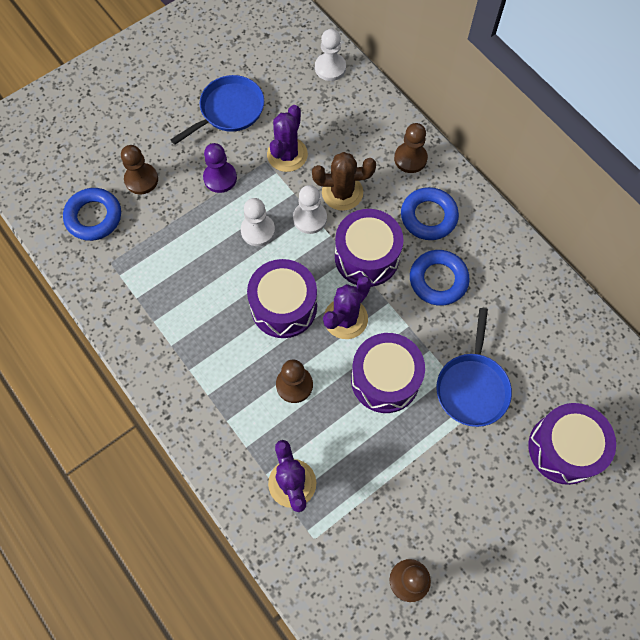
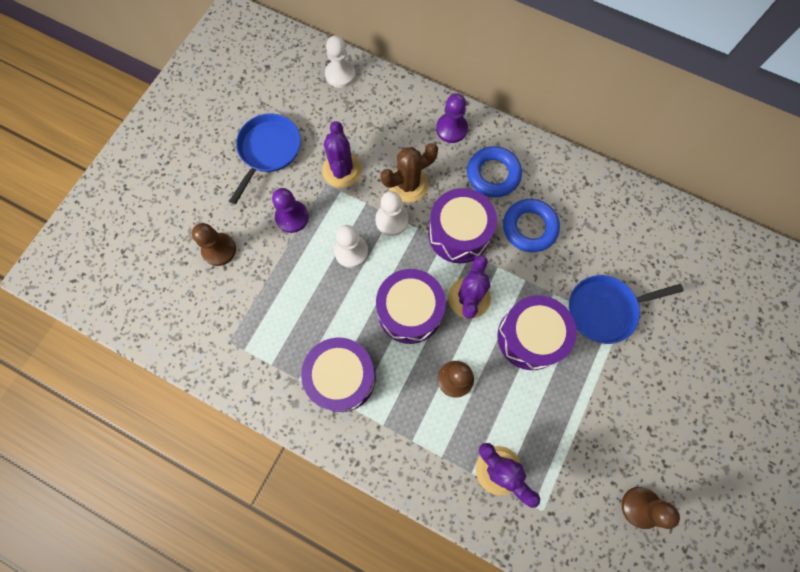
camera: 25 degrees left, 5 degrees up
blue ring [63,188,121,241] -> none
brown pawn [394,123,428,173] -> purple pawn [436,94,468,143]
blue pan [436,308,512,427] -> blue pan turned 90 degrees clockwise [569,275,684,344]
purple drum [528,403,616,485] -> purple drum moved to [301,338,376,412]

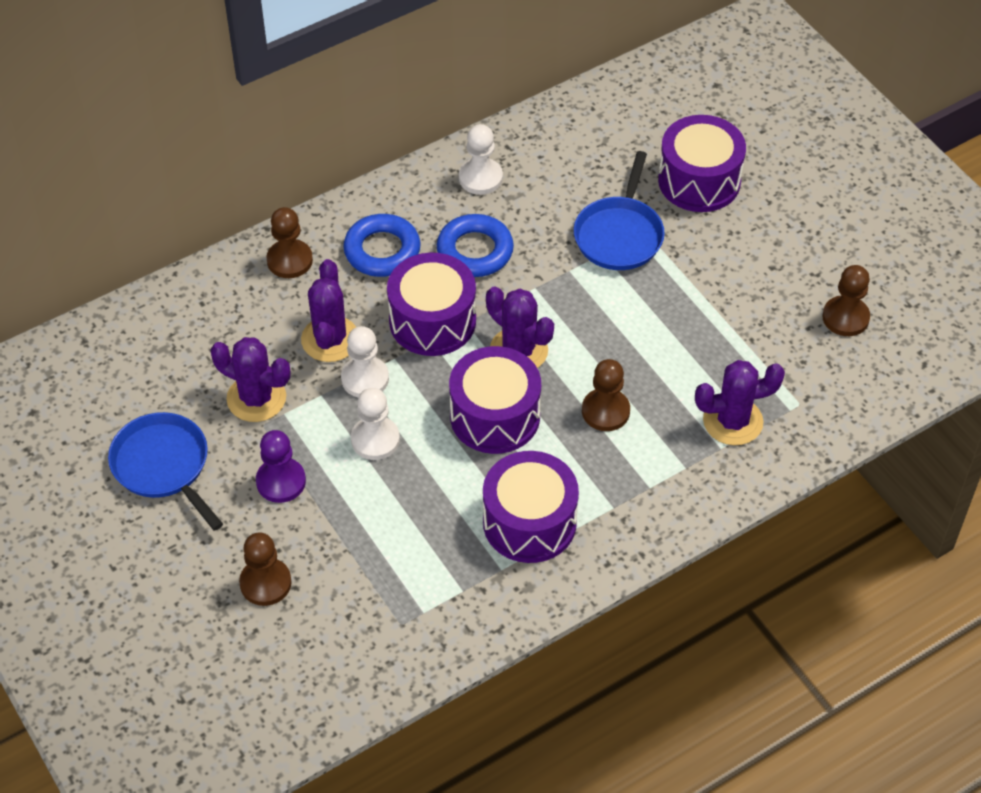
camera: 60 degrees left, 20 degrees down
white pawn [325,36,356,88] -> white pawn moved to [459,124,503,195]
brown cactus [380,143,438,202] -> purple cactus [301,259,356,362]
purple pawn [436,94,468,143] -> brown pawn [267,207,313,278]
purple drum [497,295,577,370] -> purple drum moved to [658,115,746,212]

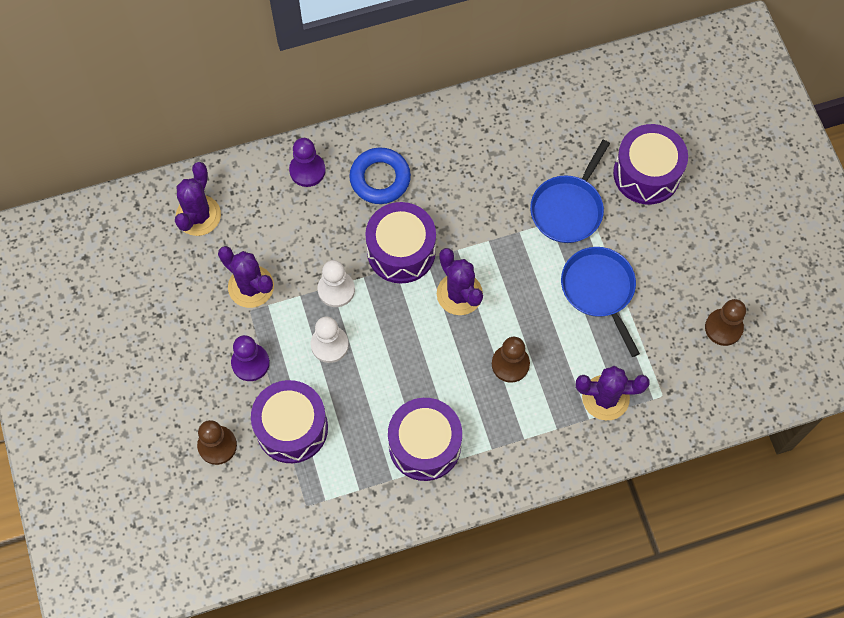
camera: 15 degrees right, 15 degrees up
blue pan [108,412,223,531] -> blue pan moved to [561,247,640,357]
brown pawn [267,207,313,278] -> purple pawn [289,138,326,187]
purple cactus [301,259,356,362] -> purple cactus moved to [175,162,221,236]
blue ring [437,214,514,277] -> none
purple drum [449,346,541,454] -> purple drum moved to [251,380,328,463]
white pawn [459,124,503,195] -> none

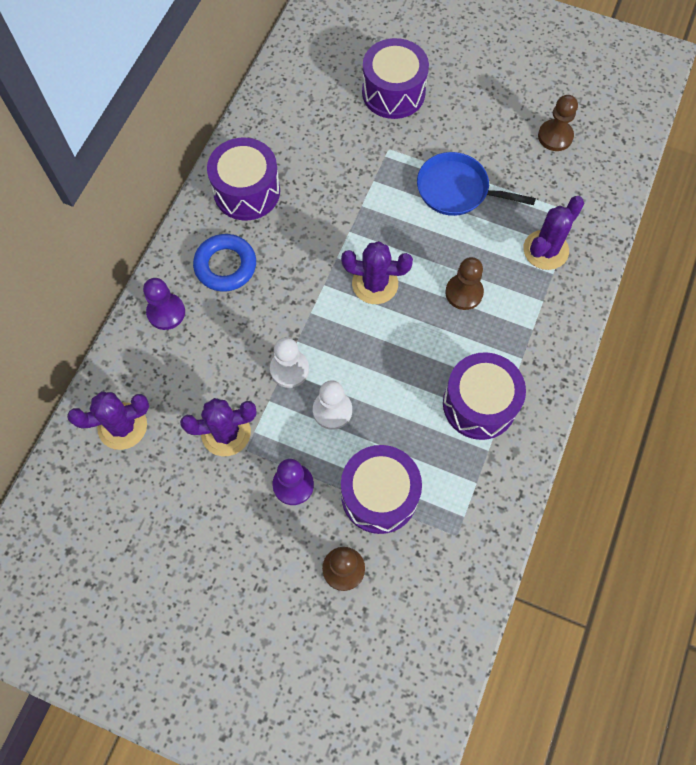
camera: 50 degrees left, 0 degrees up
purple cactus [175,162,221,236] -> purple cactus turned 75 degrees counterclockwise [67,392,149,450]
purple drum [365,202,436,283] -> purple drum moved to [207,138,280,220]
blue pan [530,140,610,243] -> none

